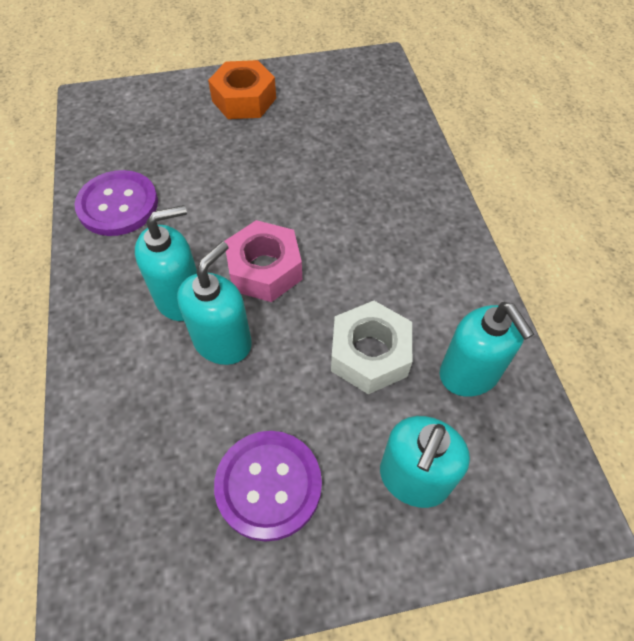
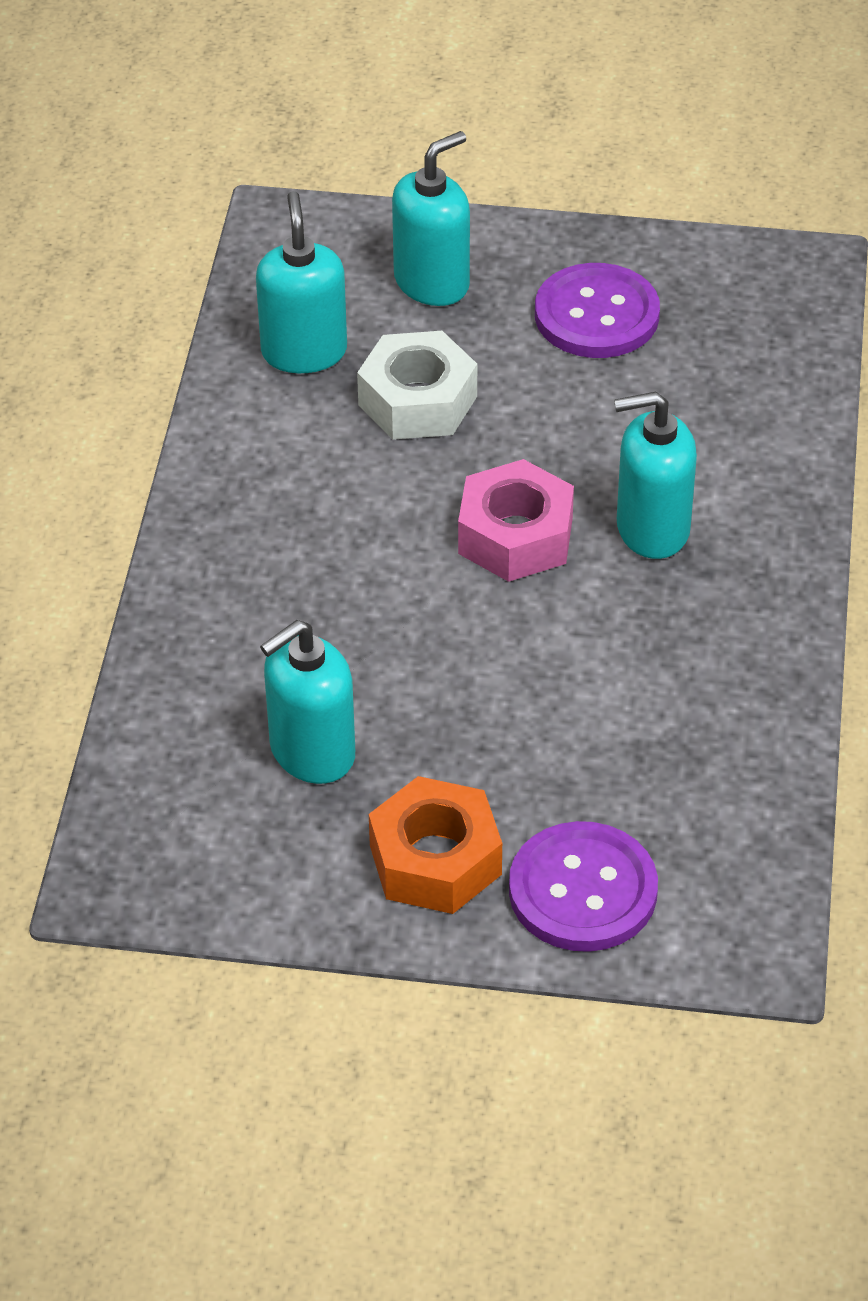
camera: 160 degrees left, 10 degrees down
purple button [75,170,158,236] -> purple button moved to [509,821,658,952]
turquoise soap dispenser [177,241,252,365] -> turquoise soap dispenser moved to [260,620,355,784]

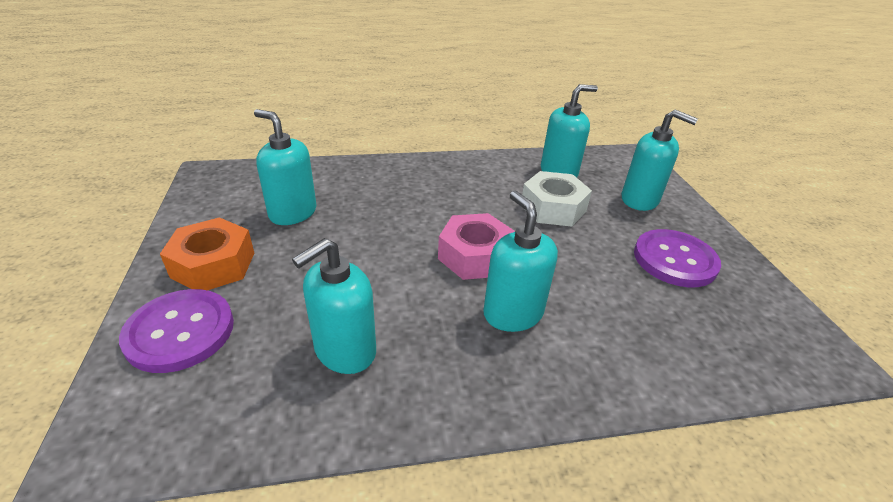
camera: 70 degrees right, 10 degrees down
none -> turquoise soap dispenser [292,238,376,374]

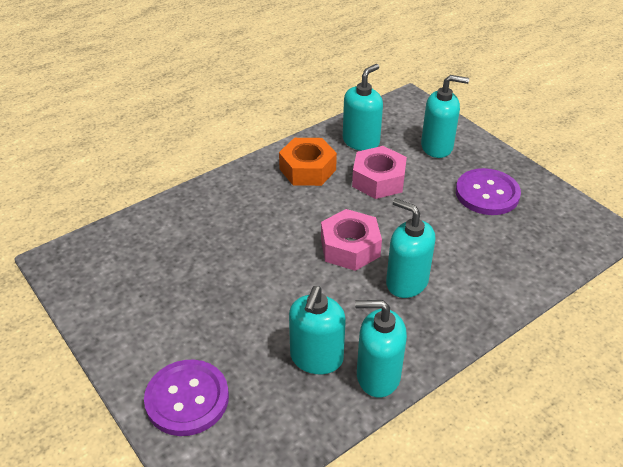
camera: 25 degrees left, 5 degrees up
orange nut [160,217,254,290] -> orange nut moved to [279,138,337,186]
turquoise soap dispenser [254,109,317,225] -> turquoise soap dispenser moved to [355,300,407,398]
white nut [522,171,592,227] -> pink nut [352,146,407,199]

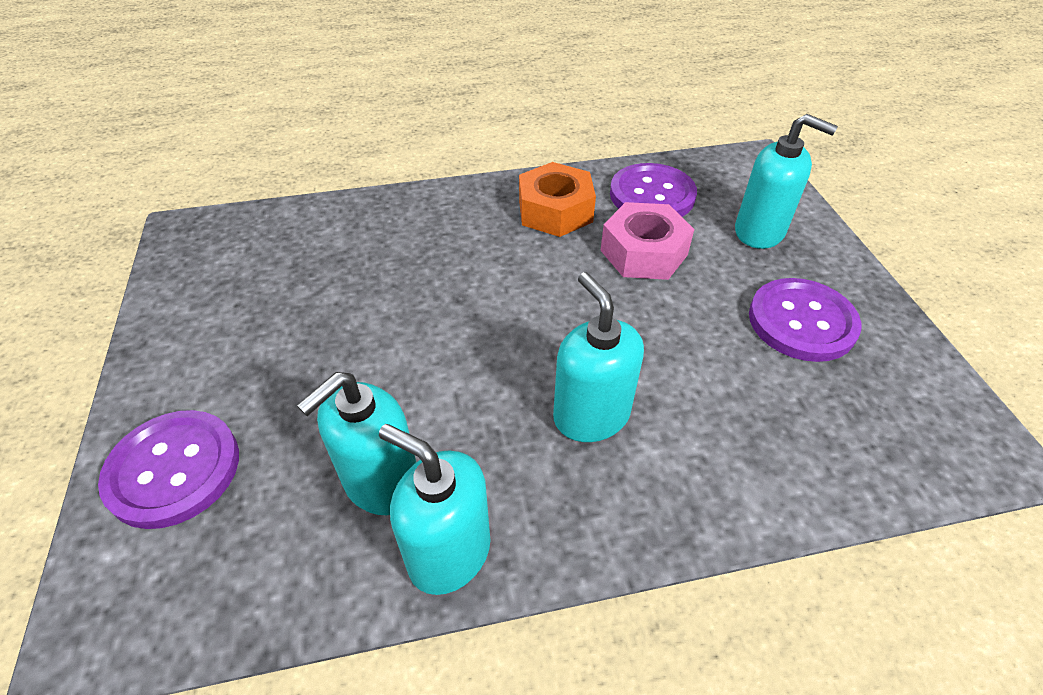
camera: 25 degrees right, 5 degrees up
pink nut [321,209,382,271] -> none
turquoise soap dispenser [343,64,383,151] -> purple button [610,163,697,217]

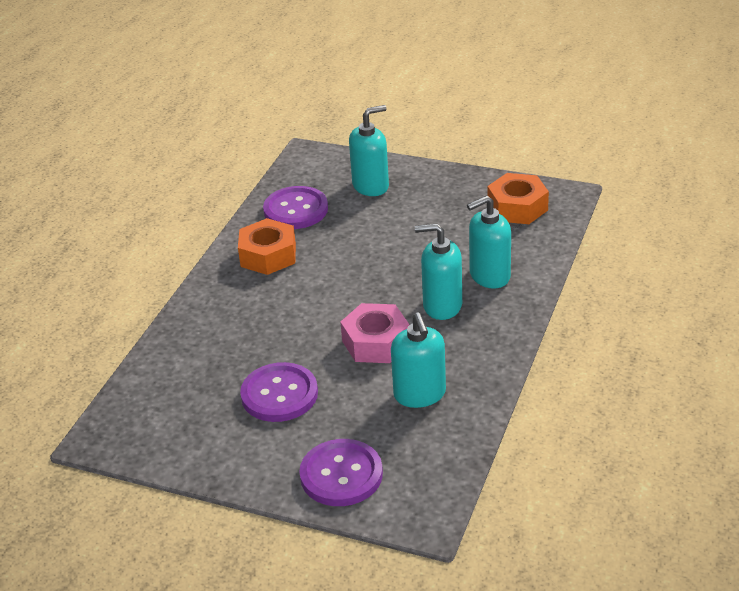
camera: 55 degrees left, 10 degrees down
turquoise soap dispenser [379,424,490,595] -> turquoise soap dispenser moved to [467,195,511,289]
pink nut [600,202,694,280] -> pink nut moved to [340,303,409,363]
purple button [749,278,861,362] -> purple button moved to [240,362,318,422]
none -> orange nut [488,173,549,224]

